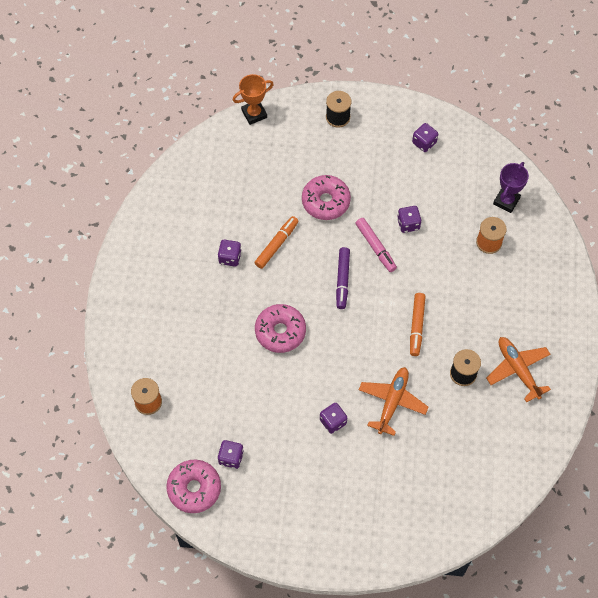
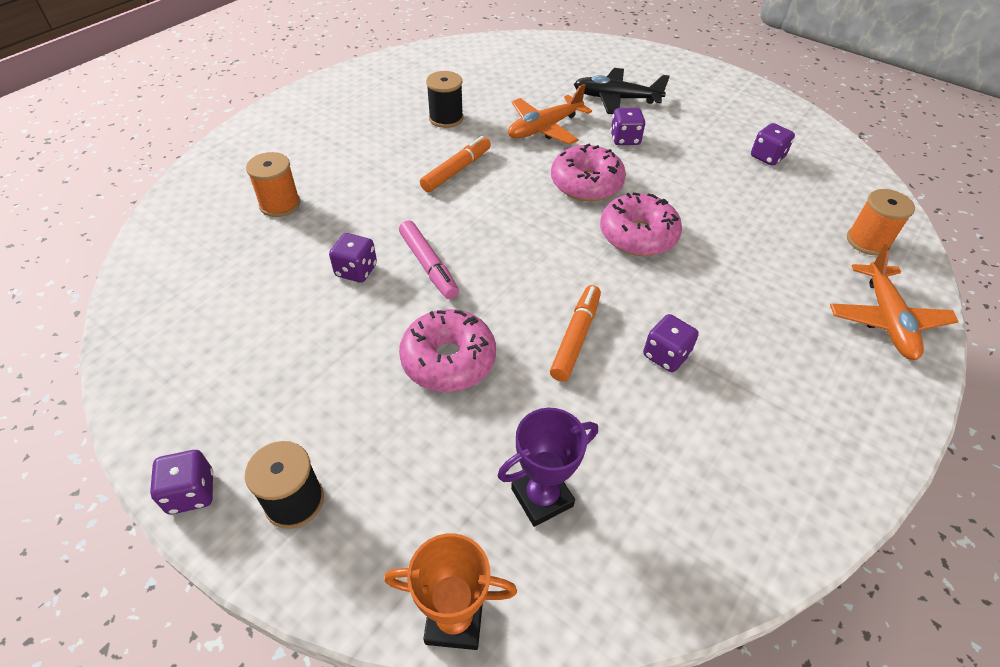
camera: 150 degrees left, 15 degrees down
pink donut [166,460,221,513] -> pink donut moved to [551,144,626,201]
orange marker [254,216,299,269] -> orange marker turned 135 degrees clockwise [550,285,601,381]
purple marker [336,247,350,309] -> none
pink marker [356,218,397,272] -> pink marker turned 150 degrees clockwise [399,220,459,299]
purple dice [412,123,438,152] -> purple dice moved to [150,450,214,514]
orange plane [486,337,551,403] -> orange plane moved to [830,245,959,360]
purple trophy [493,162,529,213] -> purple trophy moved to [497,408,598,527]
none -> black plane [573,68,670,114]

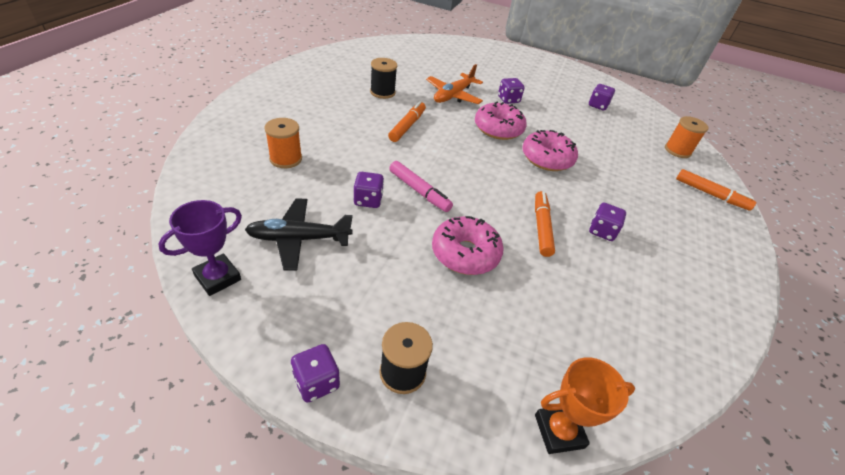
camera: 20 degrees left, 5 degrees down
purple trophy [497,408,598,527] -> purple trophy moved to [158,200,242,296]
black plane [573,68,670,114] -> black plane moved to [245,198,353,271]
orange plane [830,245,959,360] -> orange marker [676,169,756,211]

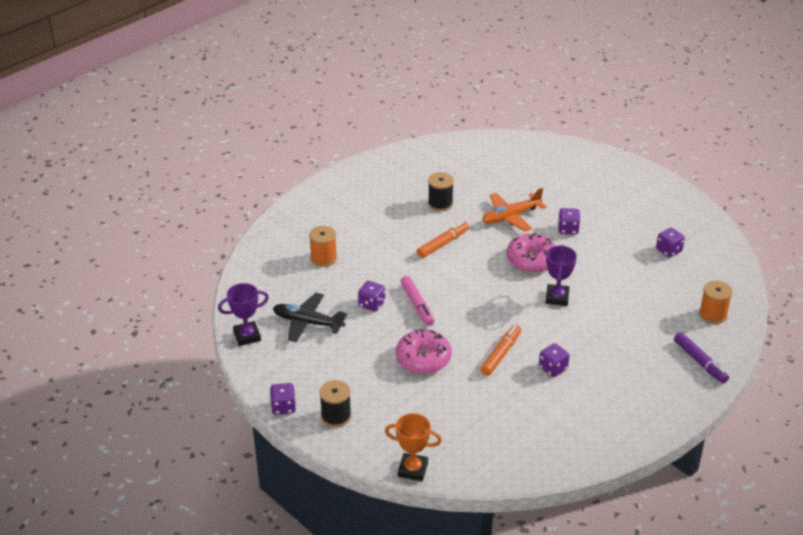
camera: 30 degrees right, 5 degrees down
pink donut [522,130,578,171] -> purple trophy [546,245,577,306]
orange marker [676,169,756,211] -> purple marker [674,332,729,384]

